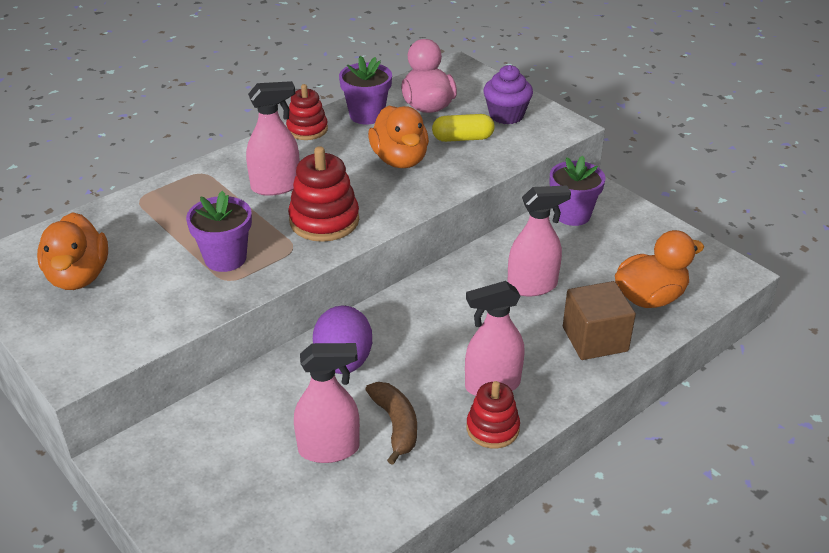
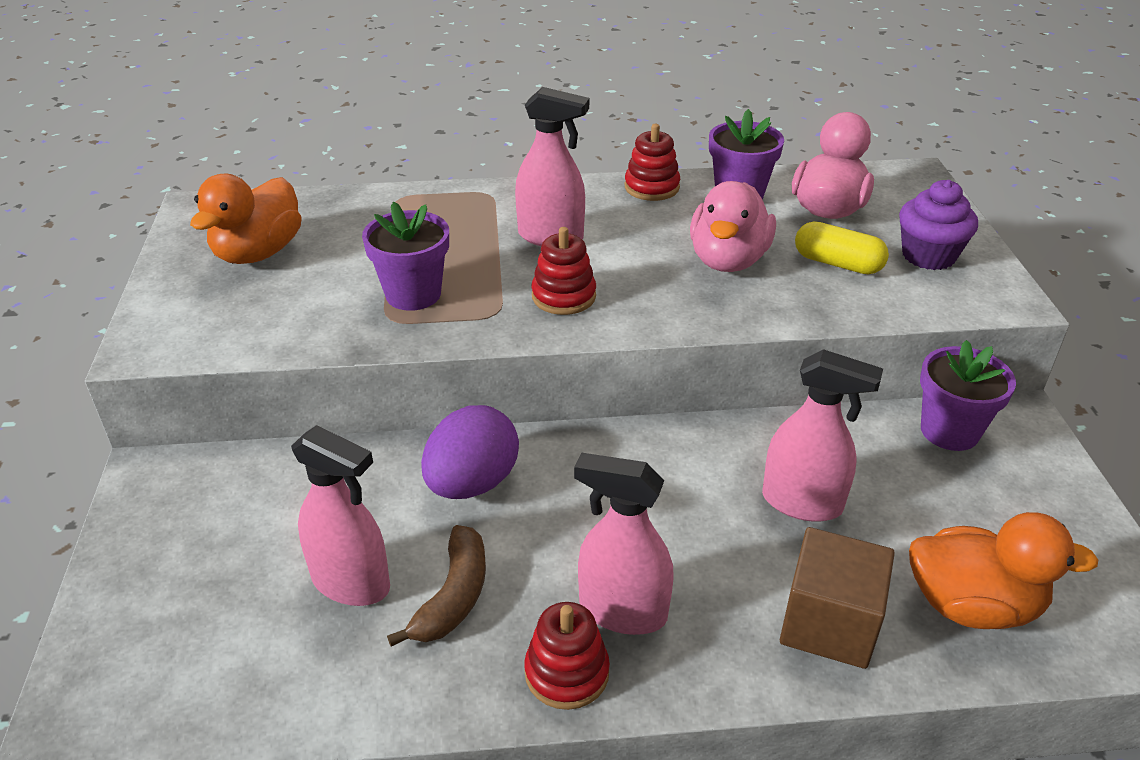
camera: 35 degrees right, 0 degrees up
red stacking toy [288,146,359,242] -> red stacking toy [531,227,596,315], size x0.66
orange duck [368,106,429,168] -> pink duck [690,181,776,272]

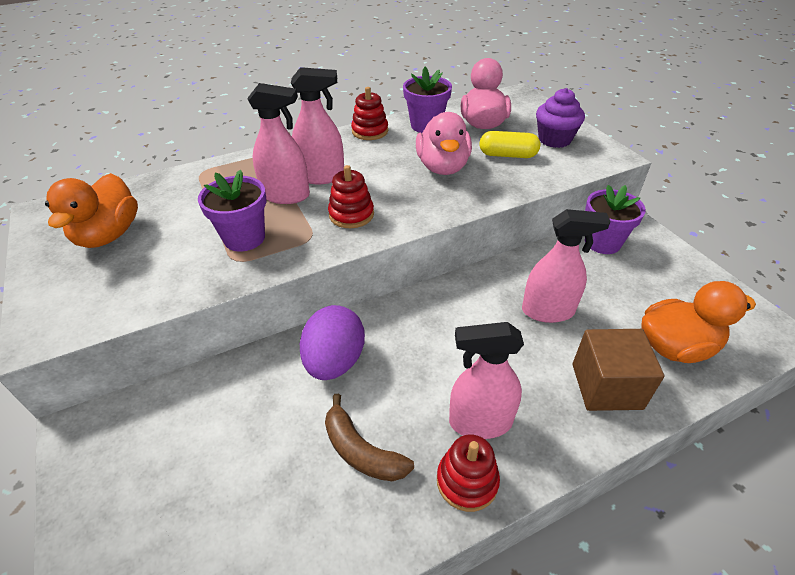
camera: 20 degrees left, 5 degrees up
pink spray bottle [291,425,390,606] -> pink spray bottle moved to [247,83,310,204]
brown banana [387,525,486,647] -> brown banana turned 135 degrees clockwise [325,394,414,481]

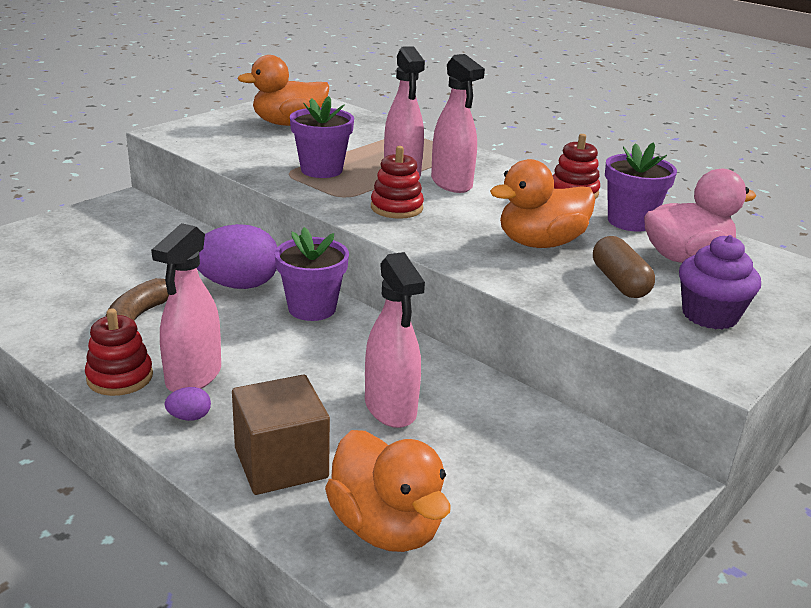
camera: 65 degrees right, 15 degrees down
pink duck [416,112,472,175] -> orange duck [490,159,595,248]
pink spray bottle [449,322,524,439] -> pink spray bottle turned 135 degrees counterclockwise [151,223,221,392]
yellow capsule [479,131,540,158] -> brown capsule [593,236,655,298]
purple flower pot [585,185,646,254] -> purple flower pot moved to [275,227,349,321]
none -> purple egg [165,387,211,421]

